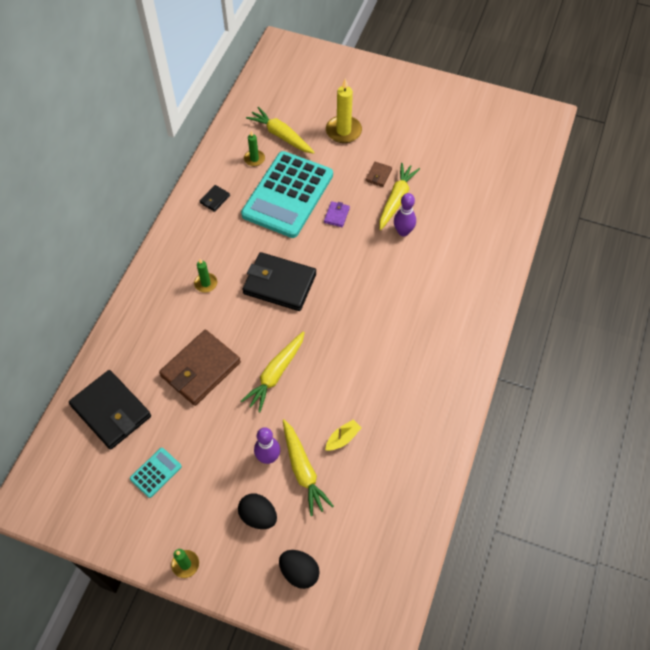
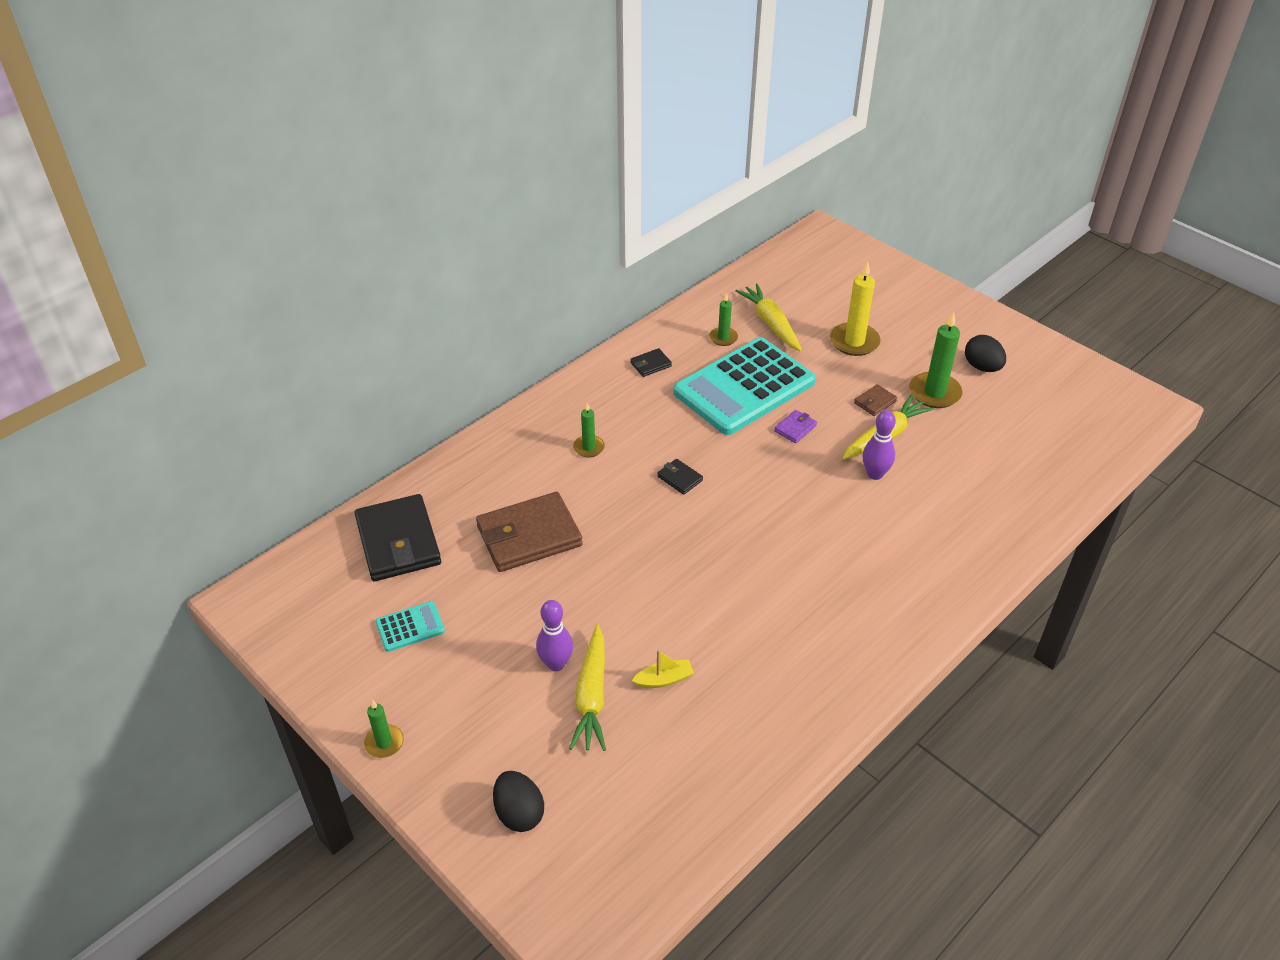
camera: 25 degrees right, 15 degrees down
black egg [238,493,277,529] -> black egg moved to [965,335,1006,372]
yellow carrot [241,331,305,412] -> none
black wallet [242,252,316,311] -> black wallet [657,459,703,495], size x0.44
none -> green candle [909,312,962,408]

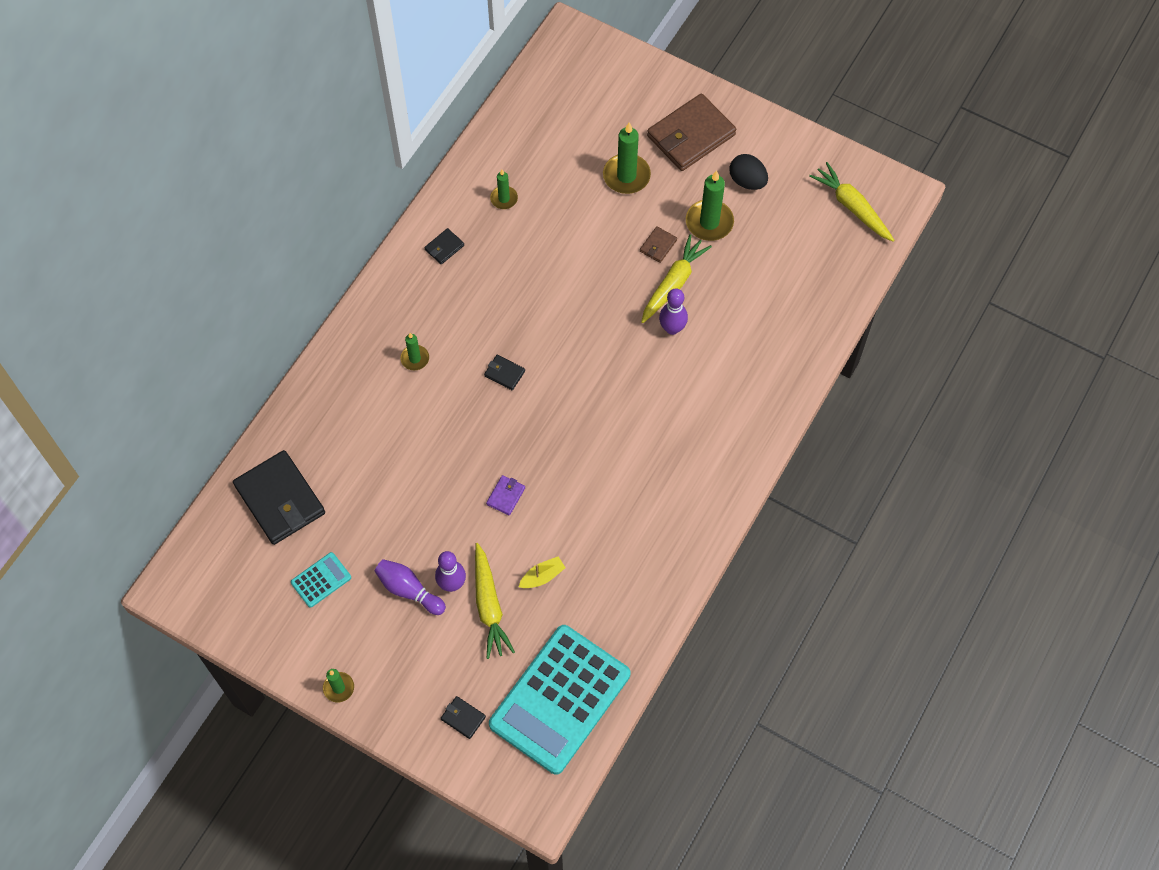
camera: 15 degrees left, 20 degrees up
brown wallet [476,492,583,572] -> brown wallet moved to [647,93,736,171]
black egg [493,771,544,832] -> black wallet [441,696,486,739]
turquoise calculator [673,337,816,435] -> turquoise calculator moved to [489,625,630,775]
yellow carrot [735,284,802,352] -> yellow carrot moved to [809,162,894,241]
purple wallet [774,410,817,443] -> purple wallet moved to [486,475,525,516]
yellow candle [830,261,881,356] -> green candle [603,123,651,194]
none -> purple bowling pin [374,559,446,615]

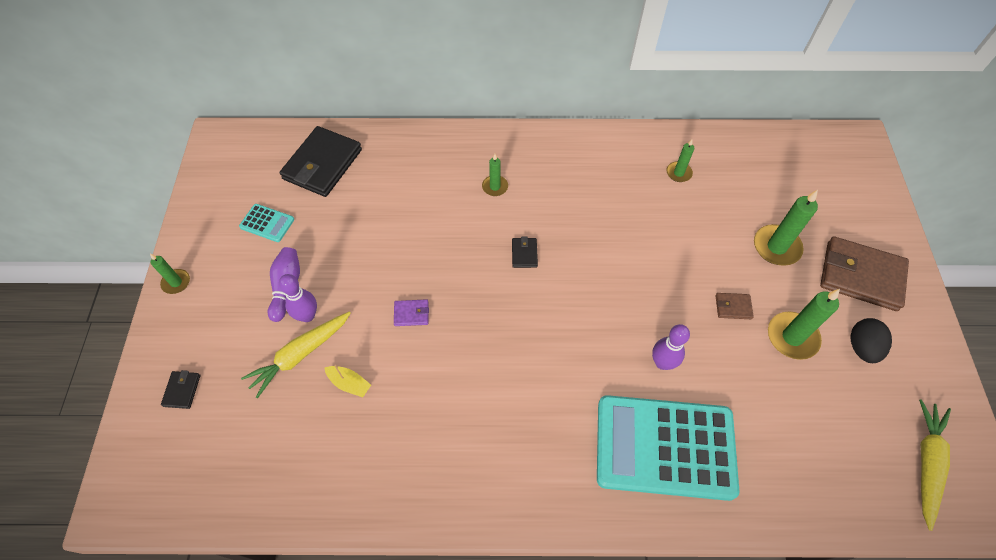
camera: 60 degrees right, 5 degrees down
black wallet [424,228,464,265] -> none
turquoise calculator [489,625,630,775] -> turquoise calculator moved to [597,395,739,501]
yellow carrot [641,234,712,323] -> none

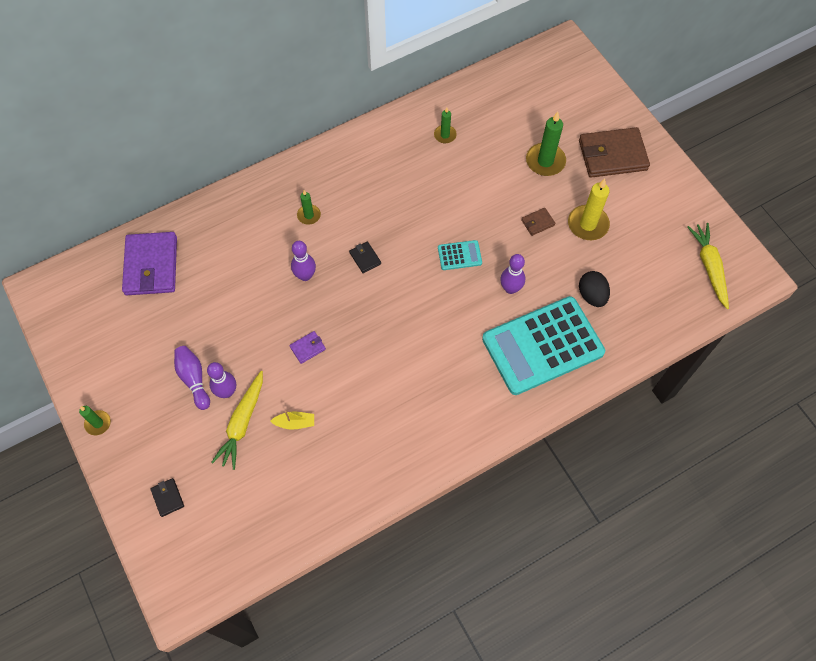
camera: 30 degrees left, 5 degrees up
turquoise calculator [239,204,294,242] -> turquoise calculator moved to [438,240,482,270]
black wallet [279,126,362,197] -> purple wallet [122,232,177,295]
green candle [768,289,840,360] -> yellow candle [568,179,610,240]
black egg [850,318,892,363] -> black egg moved to [579,271,610,307]
none -> purple bowling pin [291,241,316,281]

